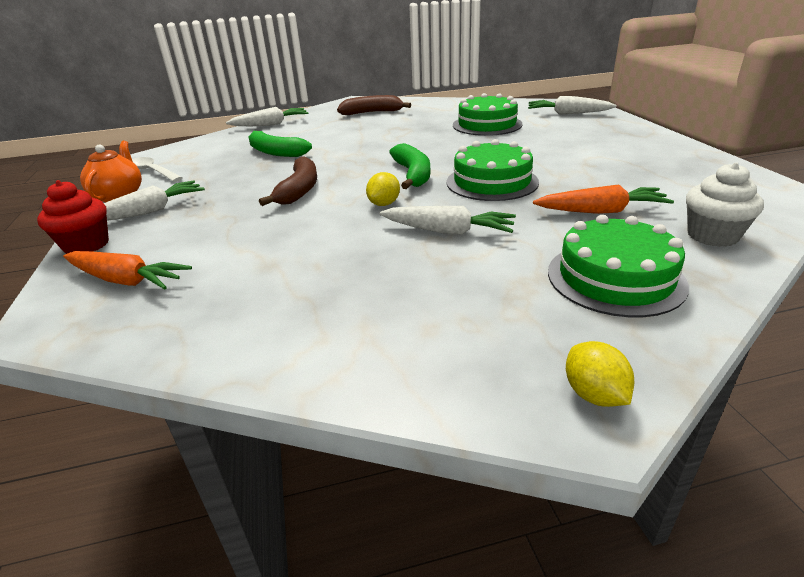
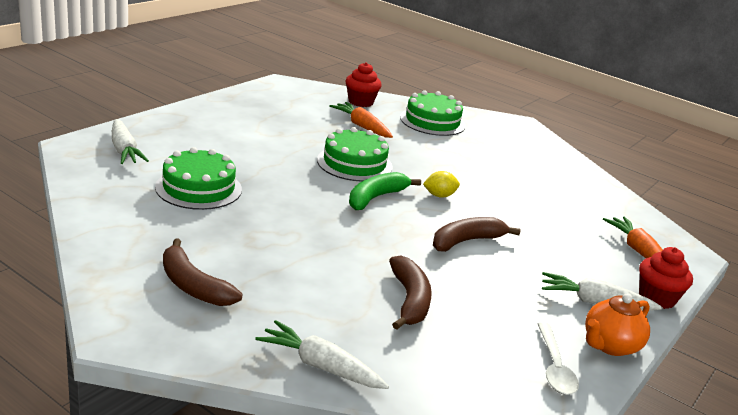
camera: 135 degrees left, 5 degrees down
green banana [248,131,312,157] -> brown banana [389,256,432,330]
white carrot [379,206,516,235] -> none
yellow lemon [566,341,634,407] -> none
white cupcake [686,162,764,247] -> red cupcake [346,62,382,107]

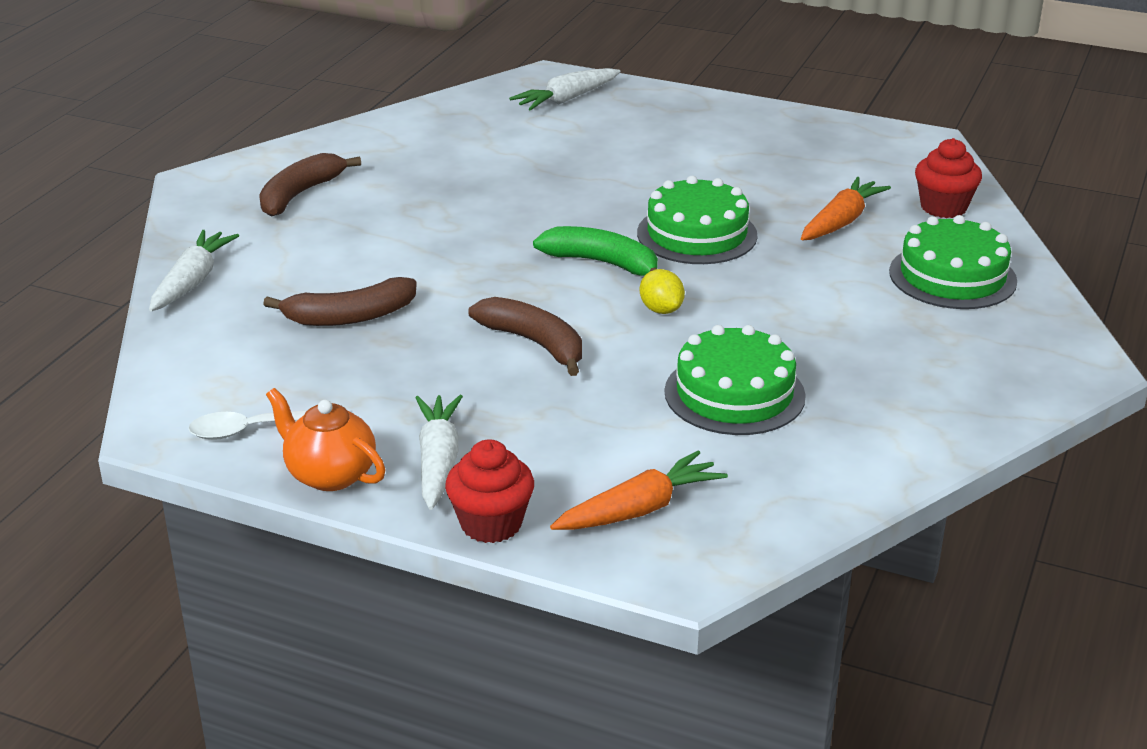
camera: 80 degrees right, 5 degrees up
green cake [155,147,242,210] -> green cake moved to [664,325,806,435]

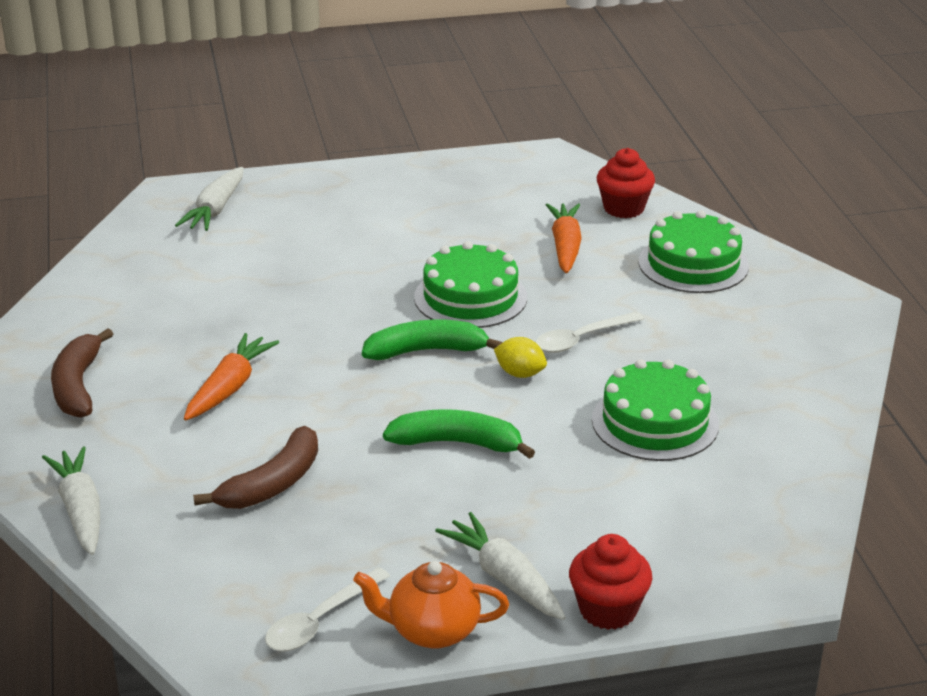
camera: 35 degrees left, 0 degrees up
brown banana [469,297,582,376] -> green banana [383,409,535,459]
orange carrot [550,451,728,530] -> orange carrot moved to [184,333,279,420]
none -> white spoon [535,312,644,353]

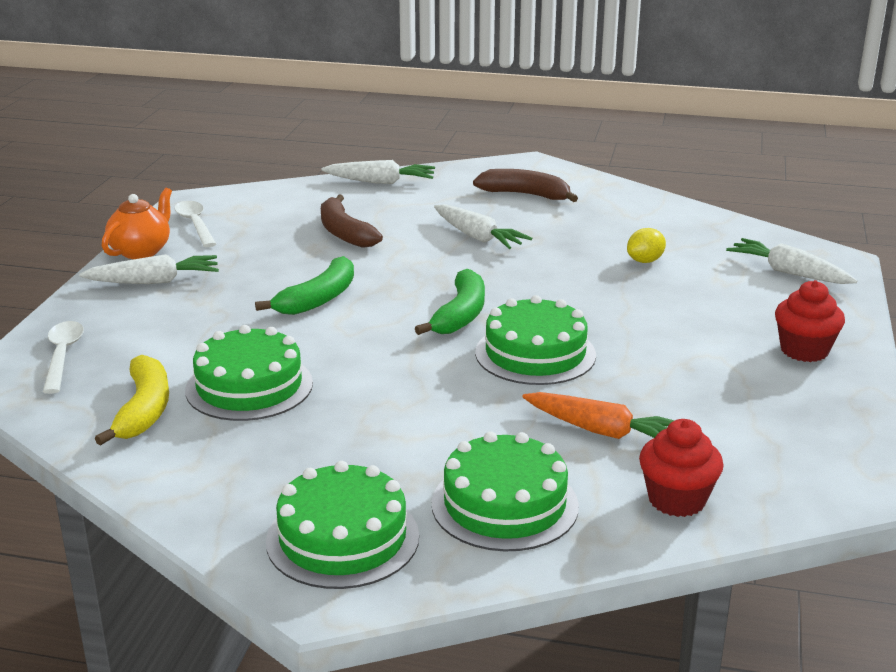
camera: 115 degrees right, 5 degrees down
orange carrot [184,333,279,420] -> white carrot [434,204,532,249]
yellow lemon [494,337,547,378] -> yellow lemon moved to [627,228,666,263]
white spoon [535,312,644,353] -> white spoon moved to [43,321,84,394]
red cupcake [569,534,652,630] -> red cupcake moved to [775,280,845,362]
none -> yellow banana [95,355,169,446]
none -> green cake [266,461,419,589]

